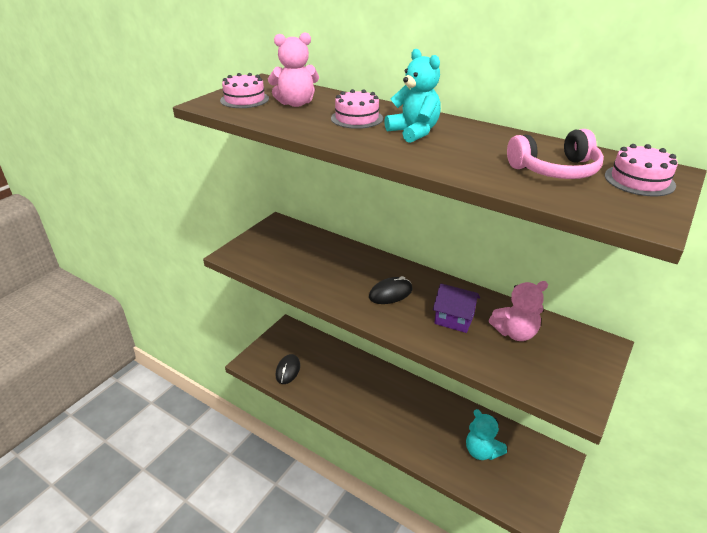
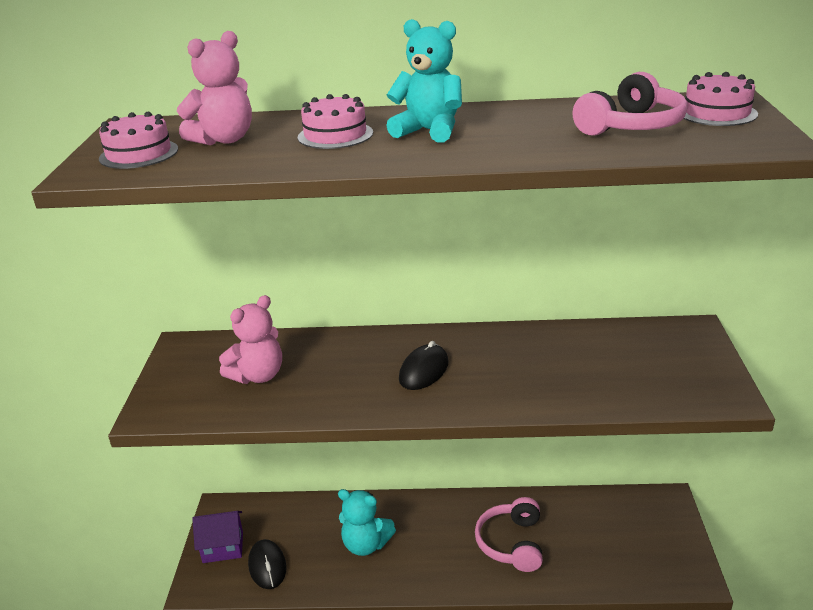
camera: 30 degrees left, 5 degrees down
purple house [433,283,480,333] -> purple house moved to [192,511,243,563]
turquoise teddy bear [466,409,507,460] -> turquoise teddy bear moved to [338,489,396,556]
pink teddy bear [489,281,548,341] -> pink teddy bear moved to [219,295,282,384]
none -> pink headphones [475,497,543,572]

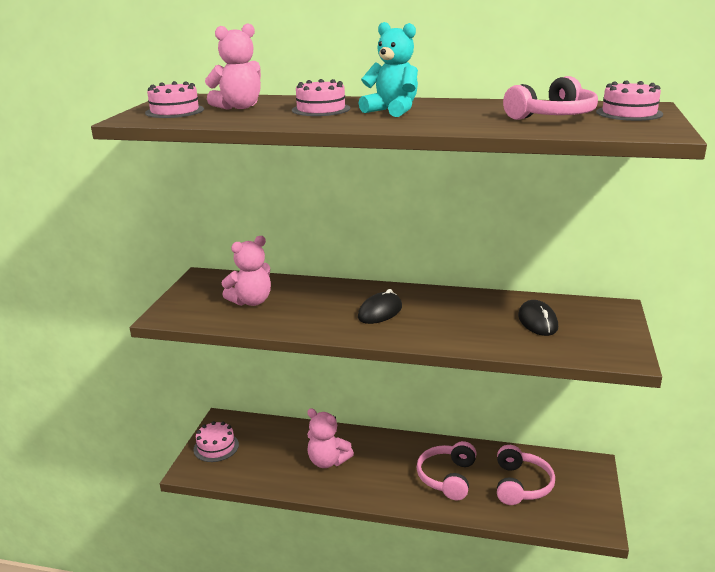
camera: 10 degrees right, 5 degrees down
purple house [192,511,243,563] -> pink cake [193,421,239,462]
black mouse [248,539,287,589] -> black mouse moved to [518,300,558,336]
turquoise teddy bear [338,489,396,556] -> pink teddy bear [307,408,354,468]
none -> pink headphones [497,445,555,505]

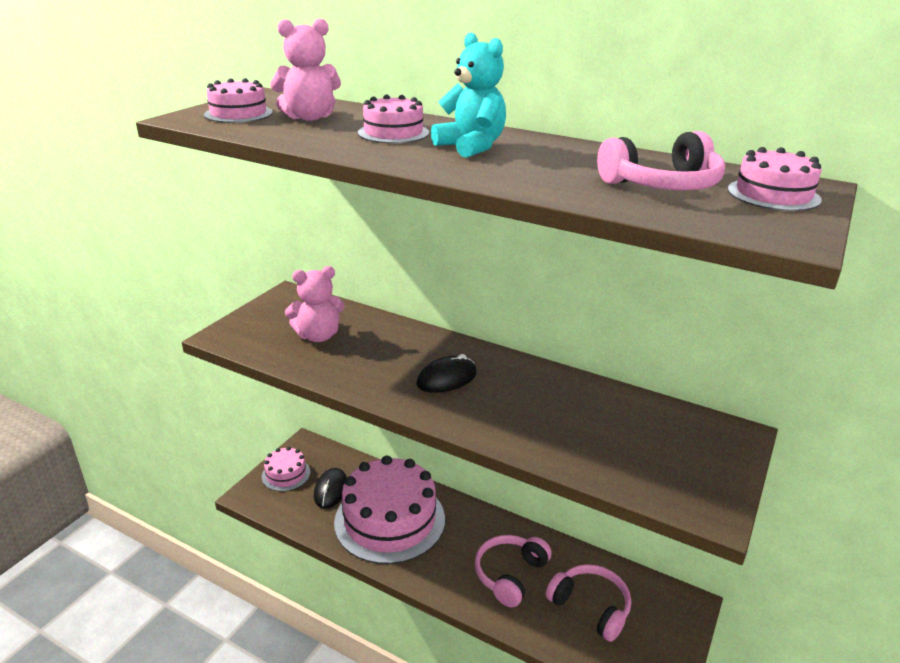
camera: 15 degrees right, 5 degrees up
pink teddy bear [307,408,354,468] -> pink cake [334,456,445,564]
pink headphones [497,445,555,505] -> pink headphones turned 75 degrees counterclockwise [546,564,631,642]
black mouse [518,300,558,336] -> black mouse moved to [314,468,347,508]

